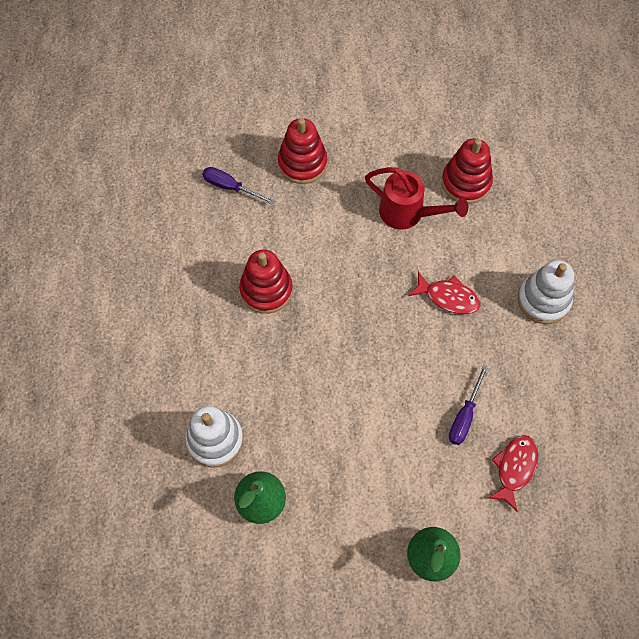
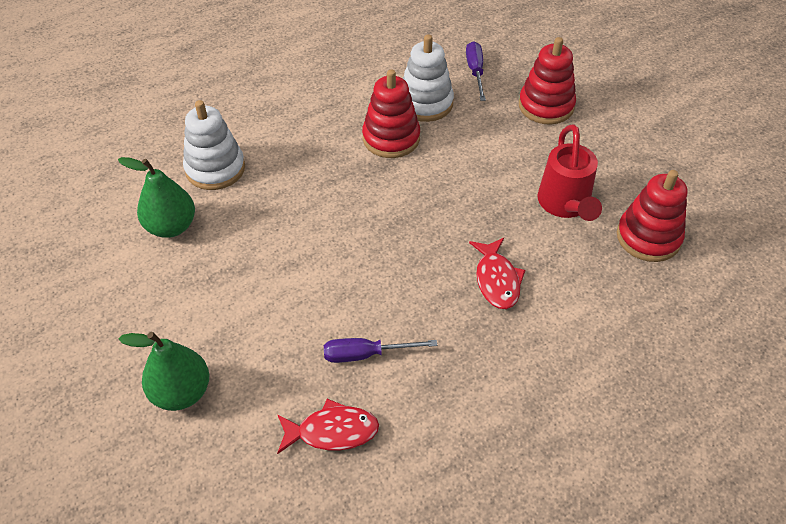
camera: 60 degrees right, 15 degrees down
white stacking toy [518,260,574,324] -> white stacking toy moved to [403,34,454,122]

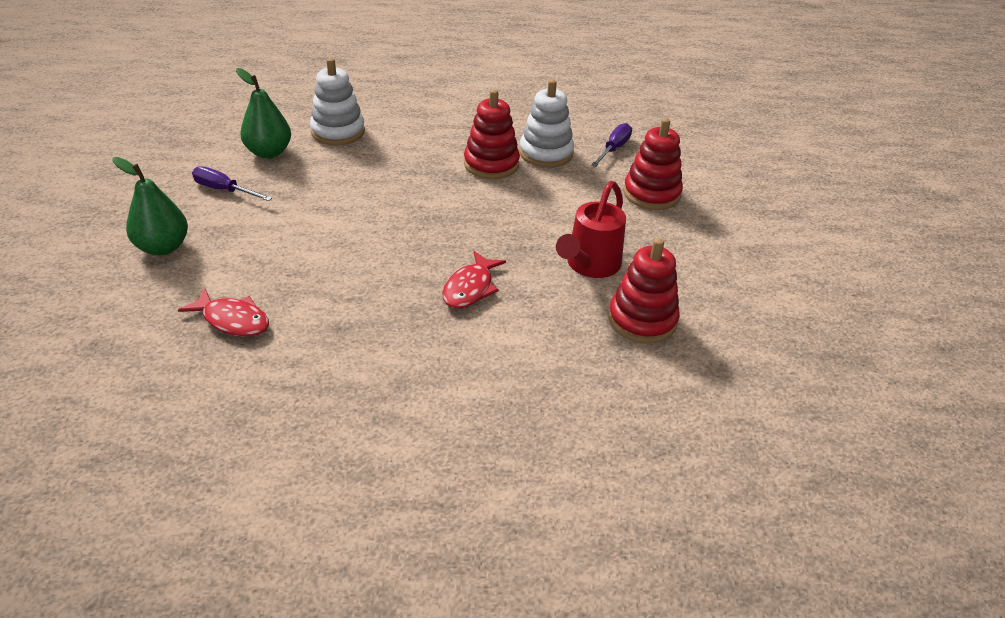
camera: 30 degrees right, 10 degrees down
purple screwdriver [324,338,437,363] -> purple screwdriver moved to [192,166,272,201]

